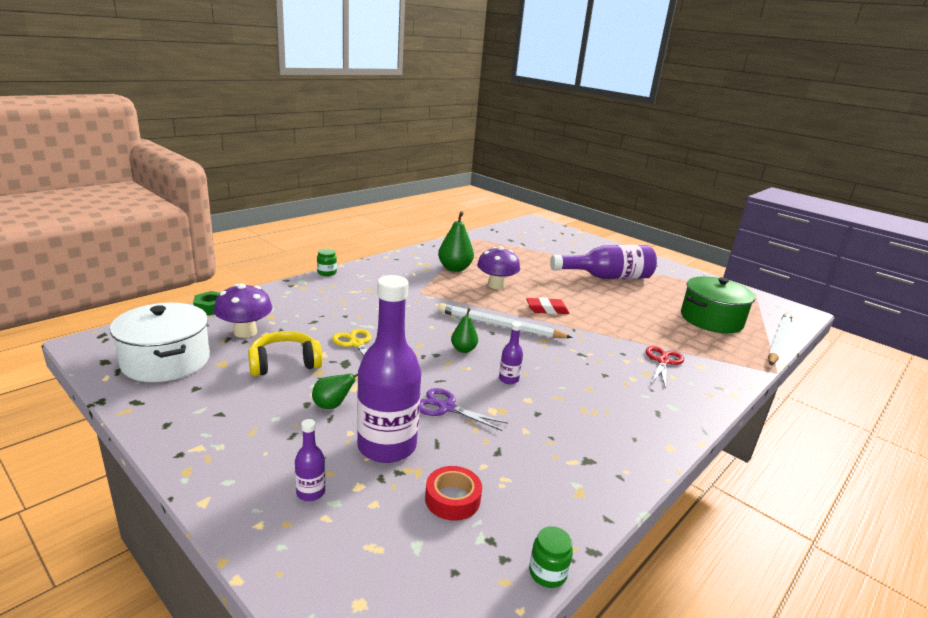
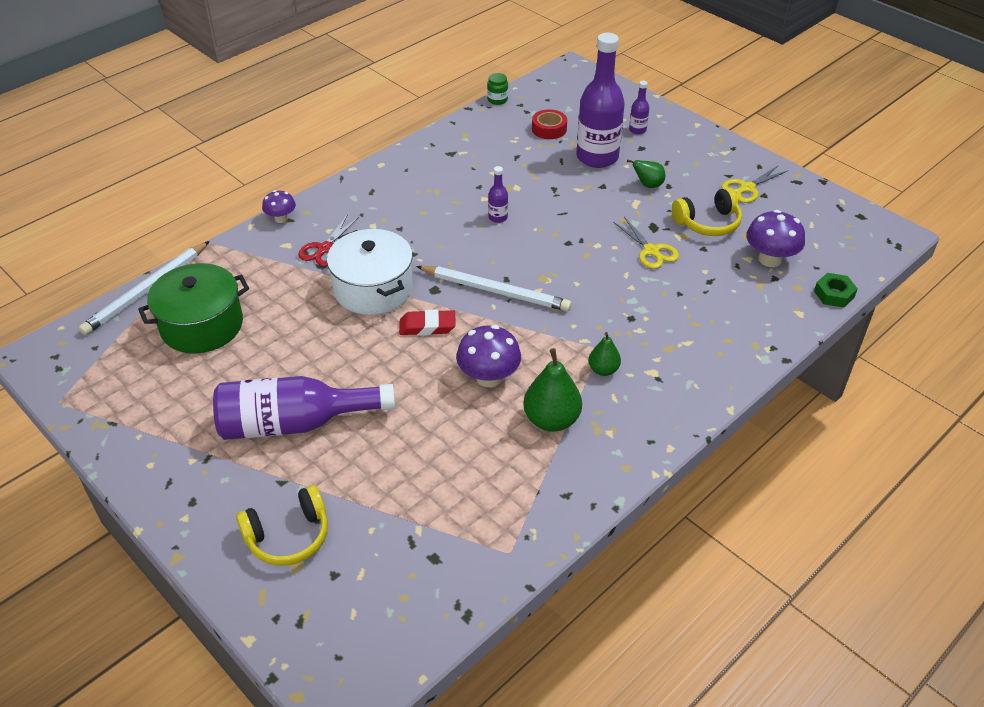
camera: 175 degrees left, 20 degrees up
white pot [110,303,210,382] -> white pot moved to [327,229,413,315]
green jar [317,249,337,276] -> none
purple scissors [419,388,508,431] -> none
green pear [451,308,478,353] -> green pear moved to [588,332,621,376]
none -> yellow headphones [236,485,328,566]
none -> purple mushroom [262,190,296,223]
none -> yellow scissors [722,165,787,203]

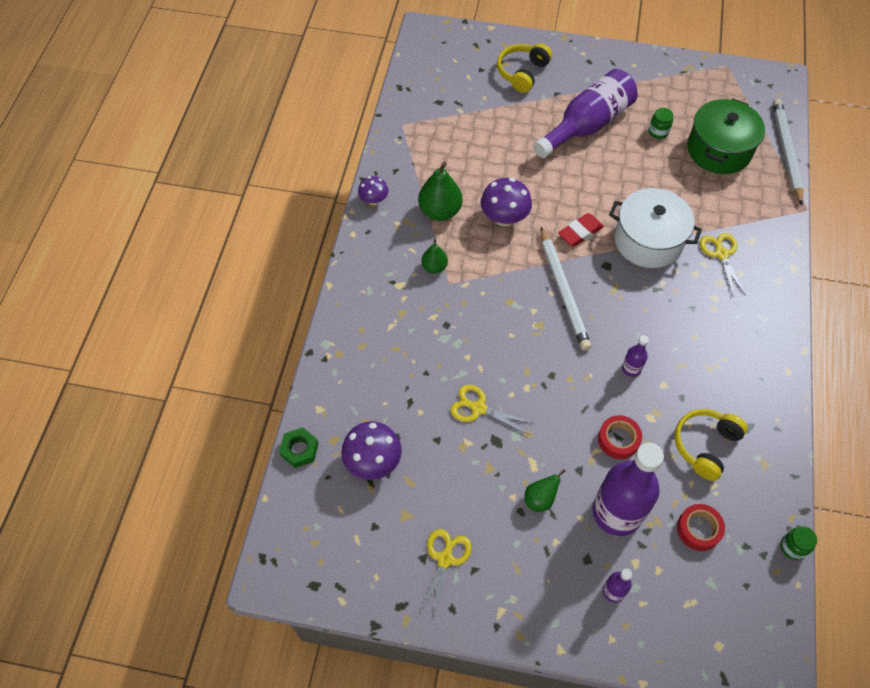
camera: 145 degrees right, 15 degrees up
purple mushroom [262,190,296,223] -> purple mushroom moved to [358,176,388,205]
red scissors [298,214,359,266] -> yellow scissors [700,233,746,297]
white pencil [416,266,572,311] -> white pencil turned 90 degrees counterclockwise [541,227,591,351]
yellow headphones [672,187,742,236] -> yellow headphones moved to [674,409,748,481]
none -> red tape [598,415,642,459]
none -> green jar [648,108,673,139]

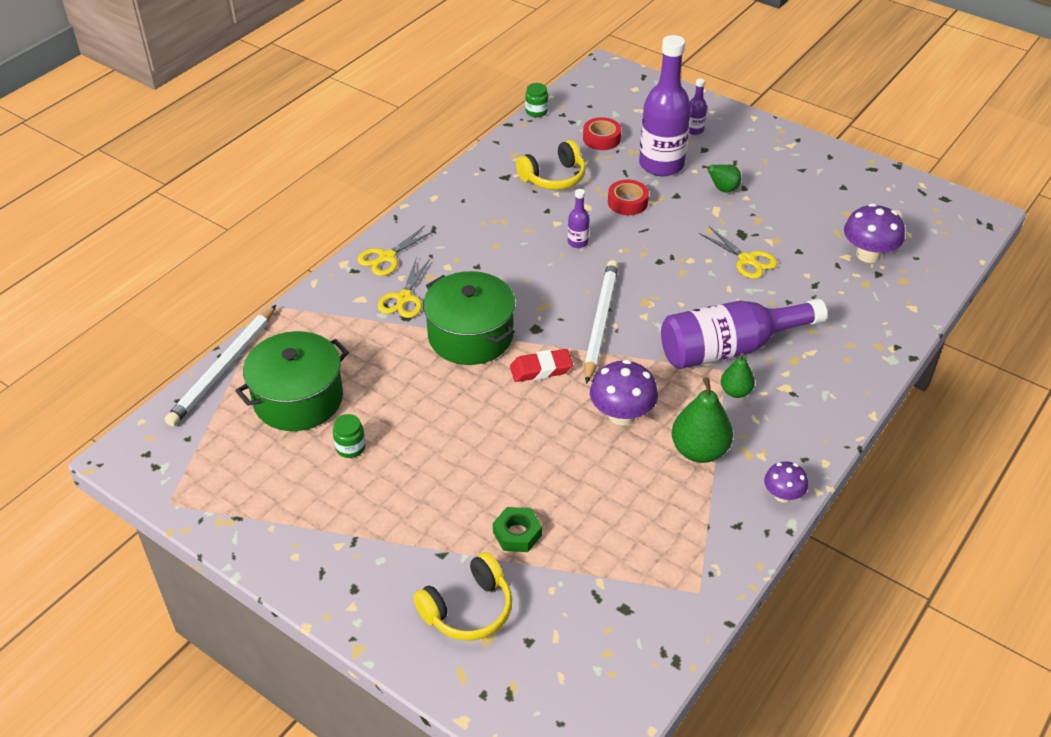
camera: 155 degrees left, 15 degrees down
green nut [279,427,318,468] -> green nut moved to [493,507,542,552]
yellow scissors [419,529,472,620] -> yellow scissors moved to [357,226,434,276]
purple bottle [533,69,638,158] -> purple bottle moved to [661,299,827,369]
white pot [609,188,702,268] -> green pot [423,271,515,365]

